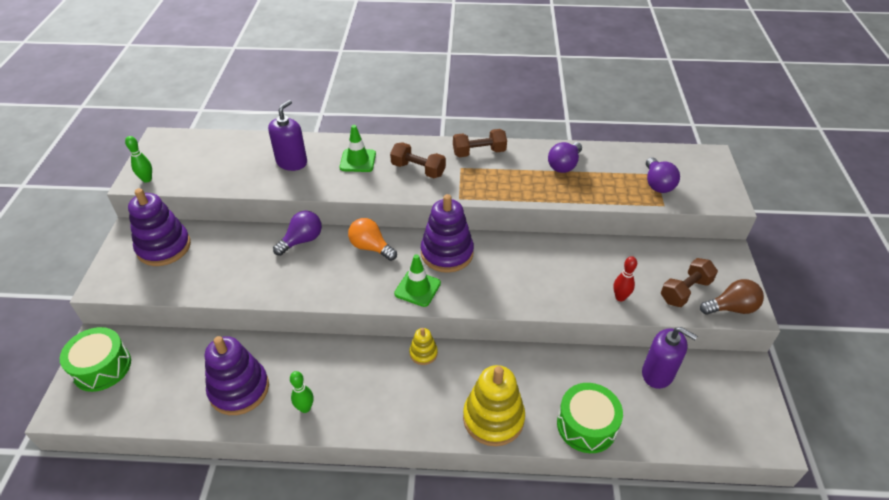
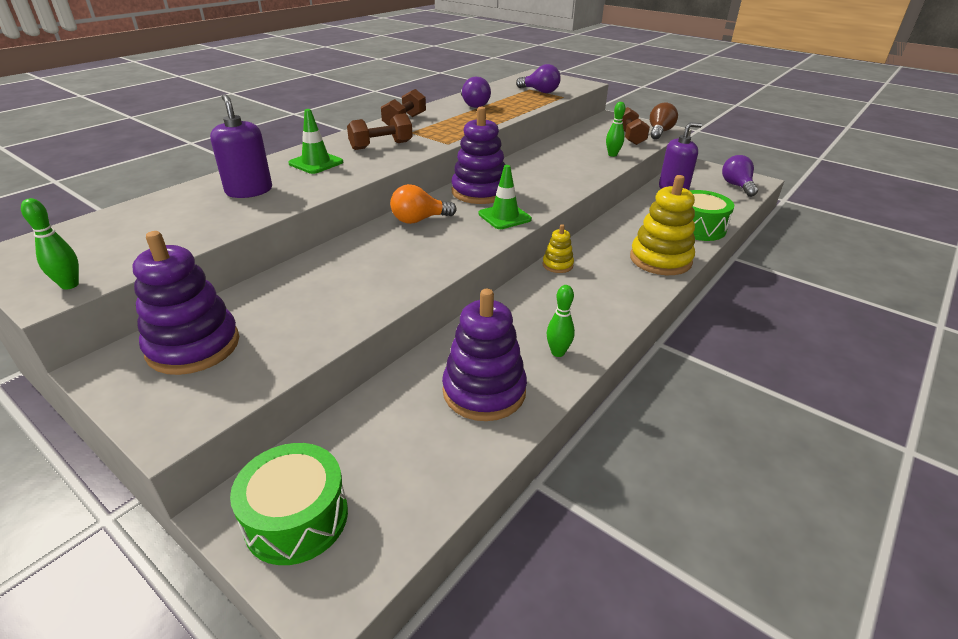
camera: 55 degrees left, 10 degrees down
purple light bulb [273,211,322,256] -> purple light bulb moved to [722,155,758,197]
red bowling pin [613,256,637,301] -> green bowling pin [606,102,625,157]

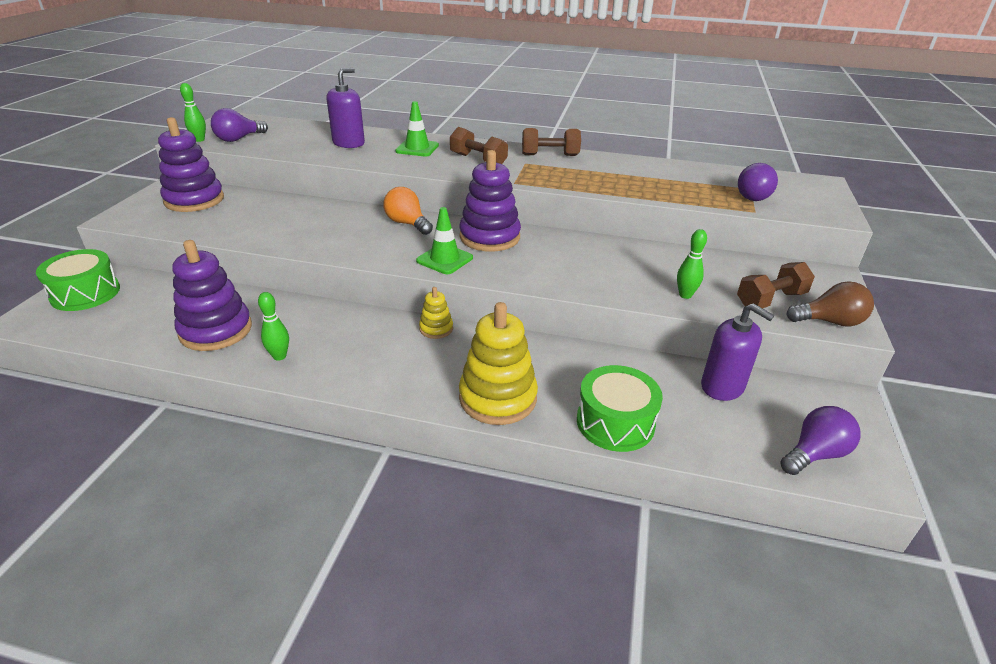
camera: 65 degrees right, 0 degrees up
purple light bulb [461,77,491,108] -> purple light bulb moved to [211,108,268,142]

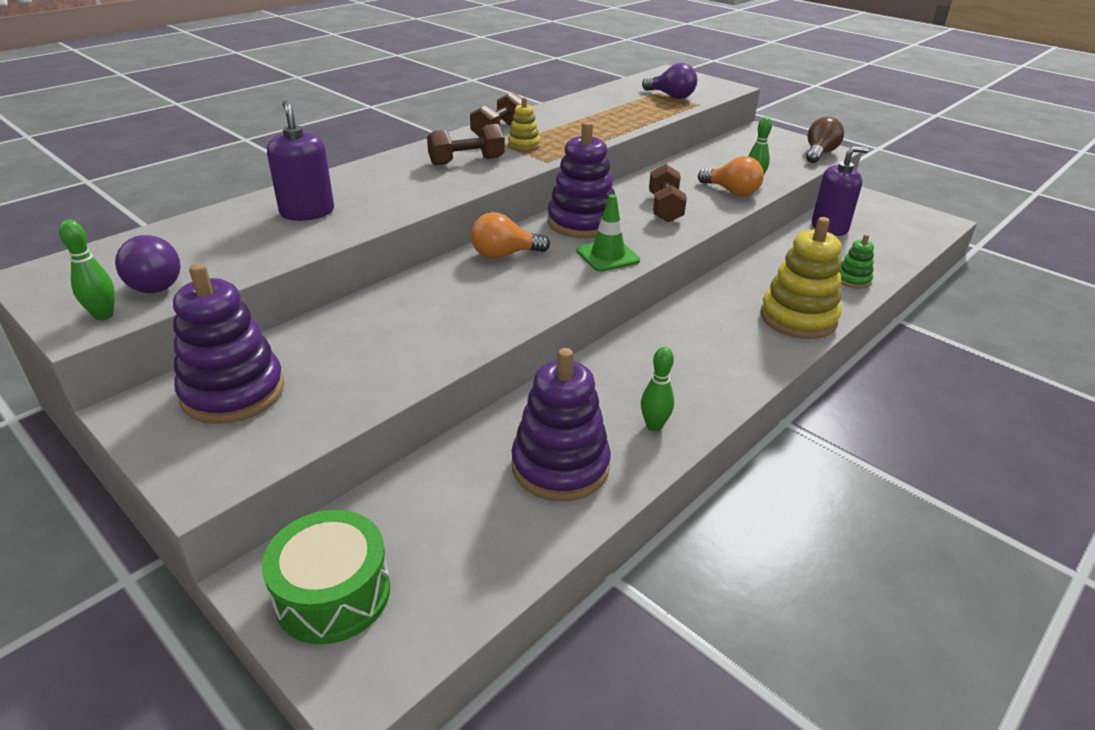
camera: 60 degrees left, 0 degrees up
green traffic cone [395,101,439,157] -> none
yellow stacking toy [419,287,453,339] -> yellow stacking toy moved to [508,97,540,151]
green drum [577,365,663,452] -> green stacking toy [839,234,874,289]
brown dumbbell [737,262,815,308] -> brown dumbbell moved to [649,164,687,222]
purple light bulb [780,406,861,475] -> none
none -> orange light bulb [698,156,764,196]

